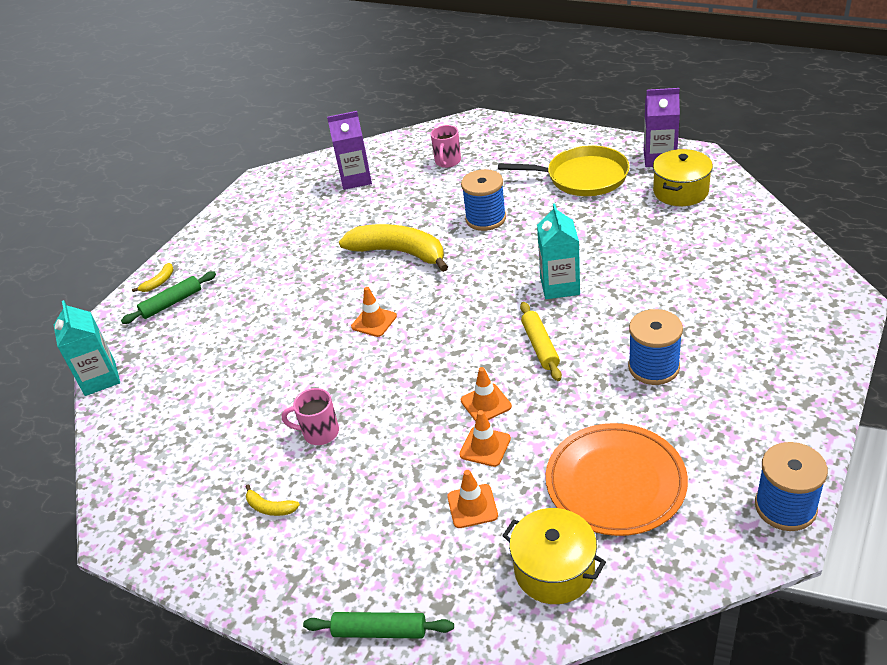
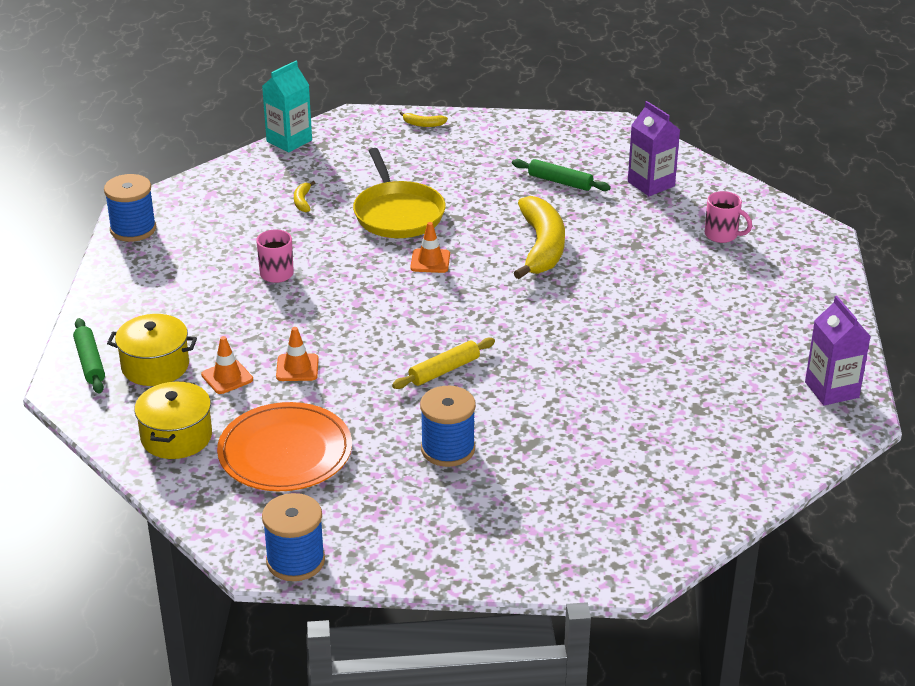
camera: 60 degrees right, 5 degrees down
green rolling pin [121,271,216,324] -> green rolling pin moved to [512,159,611,191]
yellow banana [246,485,300,516] -> yellow banana moved to [294,181,315,212]
pink mug [431,125,461,168] -> pink mug turned 135 degrees counterclockwise [705,191,752,243]
blue spool [461,169,506,231] -> blue spool moved to [104,174,156,242]
orange traffic cone [461,367,512,421] -> none
yellow pan [498,145,630,196] -> yellow pan moved to [353,148,446,238]
turquoise carton [537,203,580,299] -> none
yellow pot [653,149,713,206] -> yellow pot moved to [107,314,197,386]

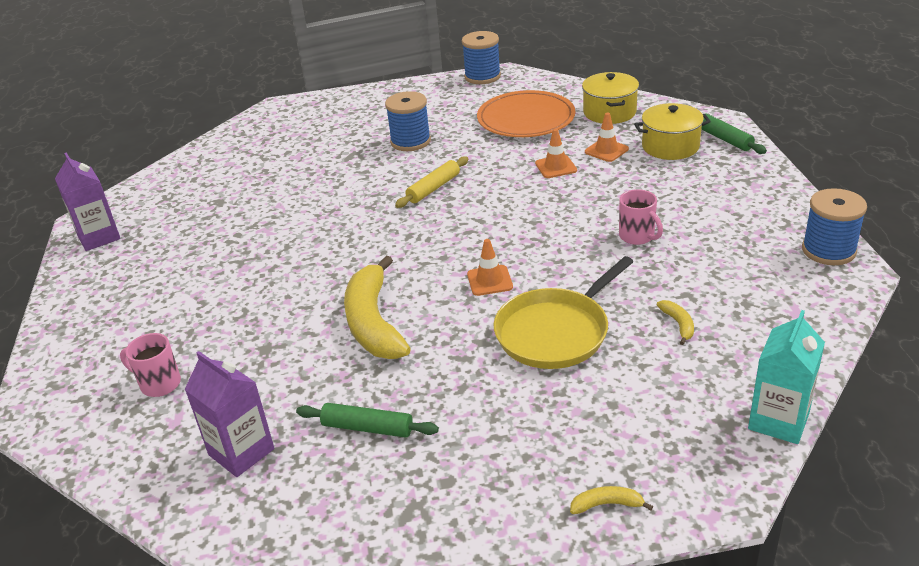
camera: 170 degrees right, 0 degrees up
yellow pan [353,148,446,238] -> yellow pan turned 105 degrees counterclockwise [494,256,634,369]

